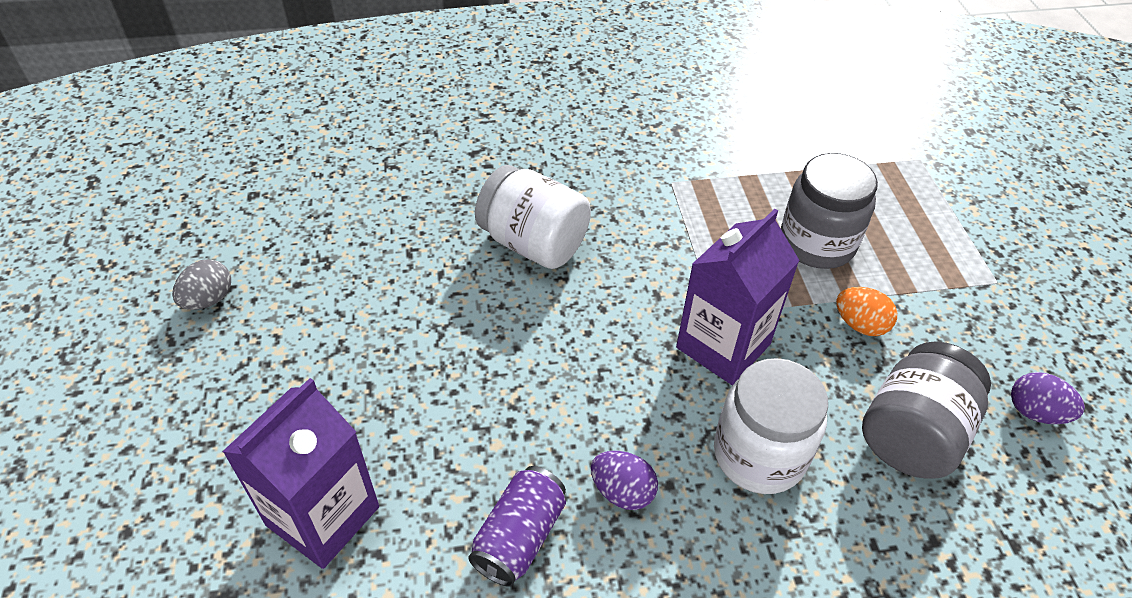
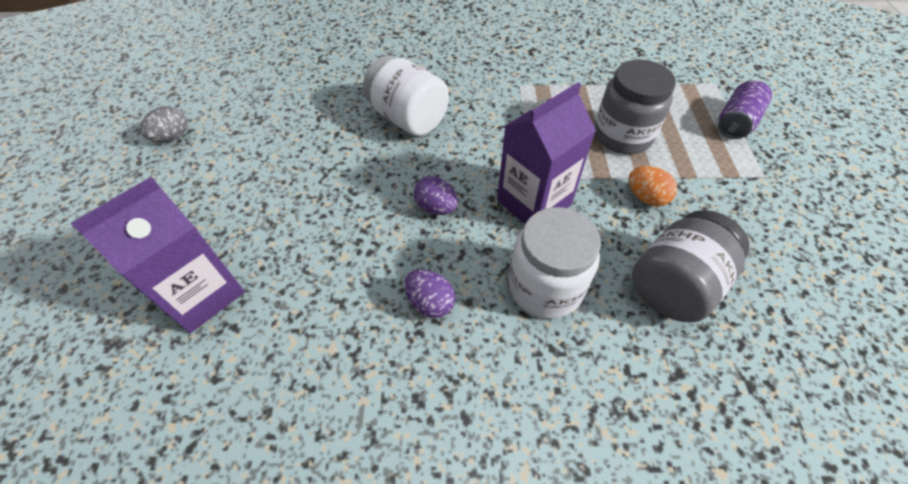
camera: 10 degrees right, 5 degrees up
purple can [468,466,566,587] -> purple can moved to [719,80,772,139]
purple egg [1011,372,1085,424] -> purple egg moved to [414,176,458,215]

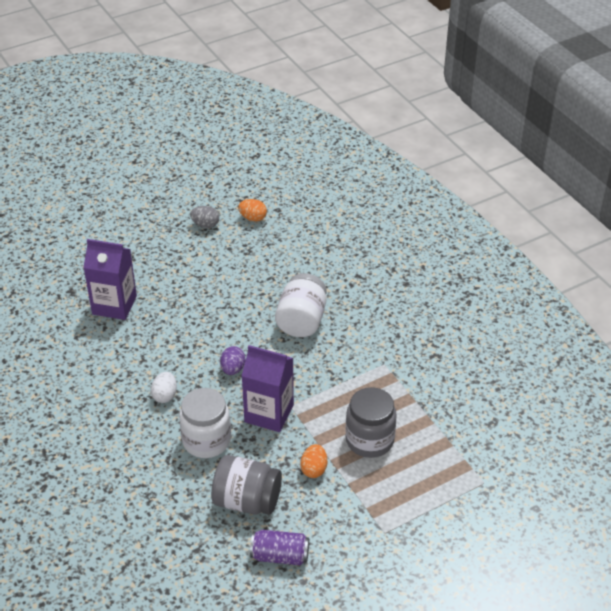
camera: 60 degrees right, 10 degrees down
purple egg [404,270,455,318] -> white egg [151,372,177,403]
purple can [719,80,772,139] -> purple can moved to [250,530,309,565]
none -> orange egg [238,199,267,221]

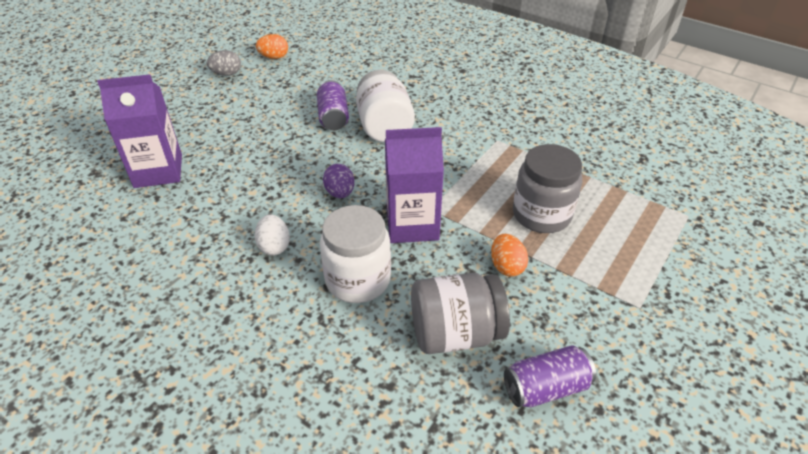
camera: 25 degrees left, 0 degrees up
none -> purple can [317,80,349,130]

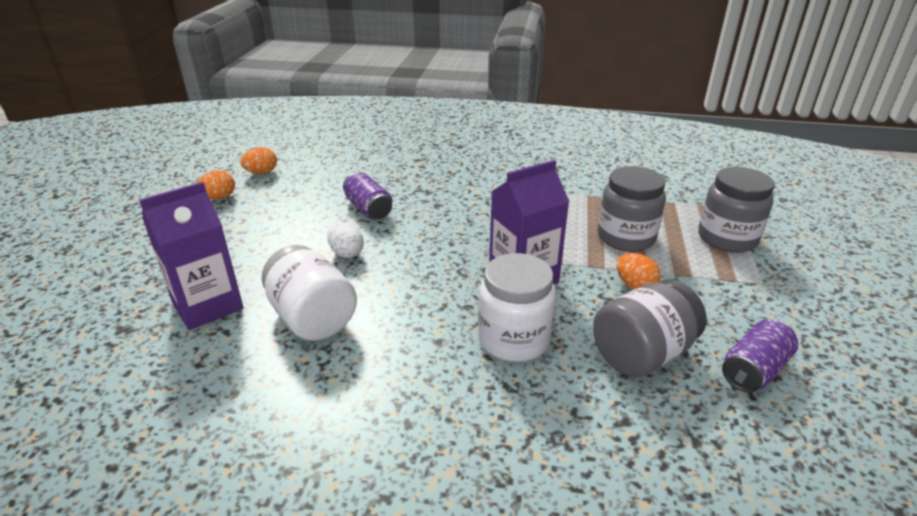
camera: 25 degrees left, 10 degrees down
grey egg [206,50,241,76] -> orange egg [197,171,235,199]
white egg [255,214,290,256] -> white egg moved to [327,223,364,258]
purple egg [323,164,355,198] -> none
white jar [356,70,415,142] -> white jar moved to [262,245,357,341]
none -> grey jar [698,167,775,253]

